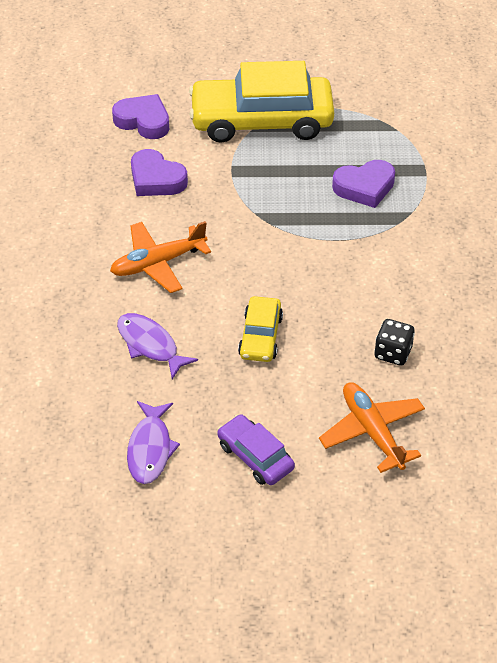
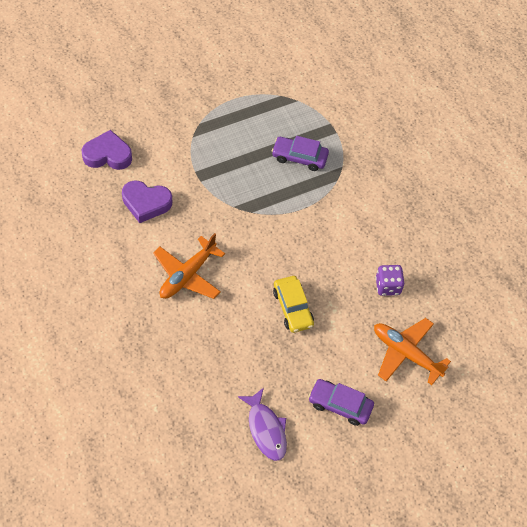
camera: 30 degrees left, 10 degrees up
purple fish [117,313,198,379] -> none
yellow car [189,61,334,143] -> none
purple heart [332,160,395,208] -> purple car [272,136,329,171]
black dice [374,319,415,366] -> purple dice [375,265,404,296]

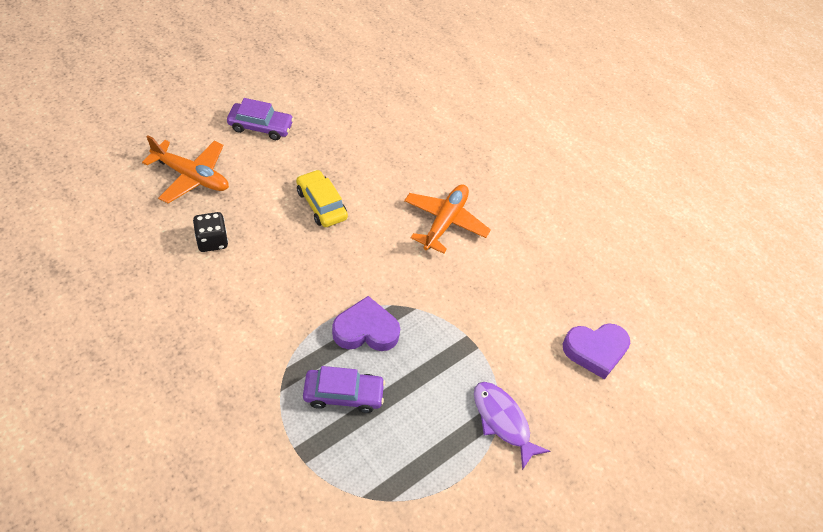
camera: 165 degrees right, 5 degrees down
purple heart [122,181,172,223] -> purple heart moved to [332,296,400,351]
purple fish [238,388,287,461] -> purple fish moved to [474,382,550,470]
purple dice [375,265,404,296] -> black dice [193,212,228,252]

